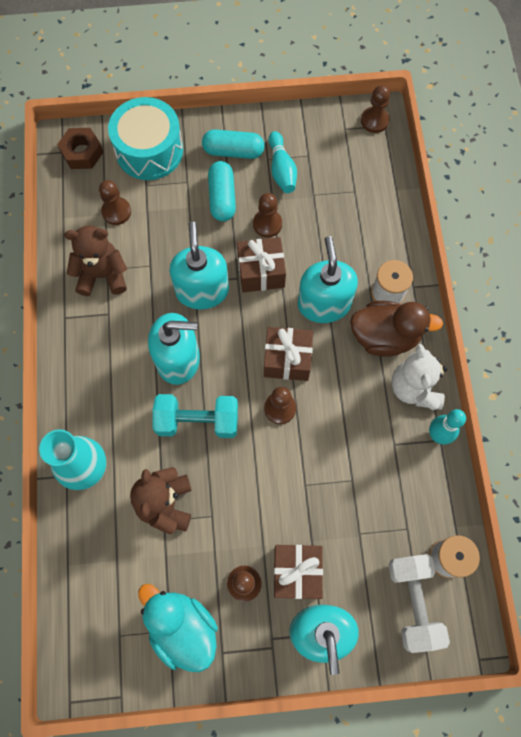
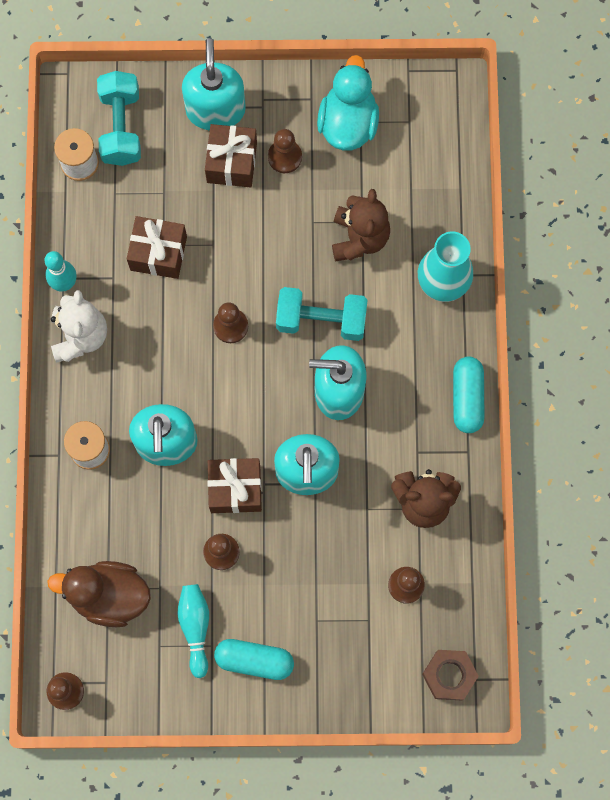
camera: 175 degrees left, 5 degrees up
turquoise drum [108,97,183,180] -> none
turquoise duck [138,584,218,672] -> turquoise duck turned 135 degrees counterclockwise [317,55,379,151]
turquoise capsule [208,161,236,221] -> turquoise capsule moved to [453,357,484,433]
brown gift [264,327,313,381] -> brown gift moved to [127,216,187,279]
brown duck [350,301,443,356] -> brown duck moved to [47,561,151,627]
white dumbbell [388,554,450,653] -> turquoise dumbbell [97,71,141,166]

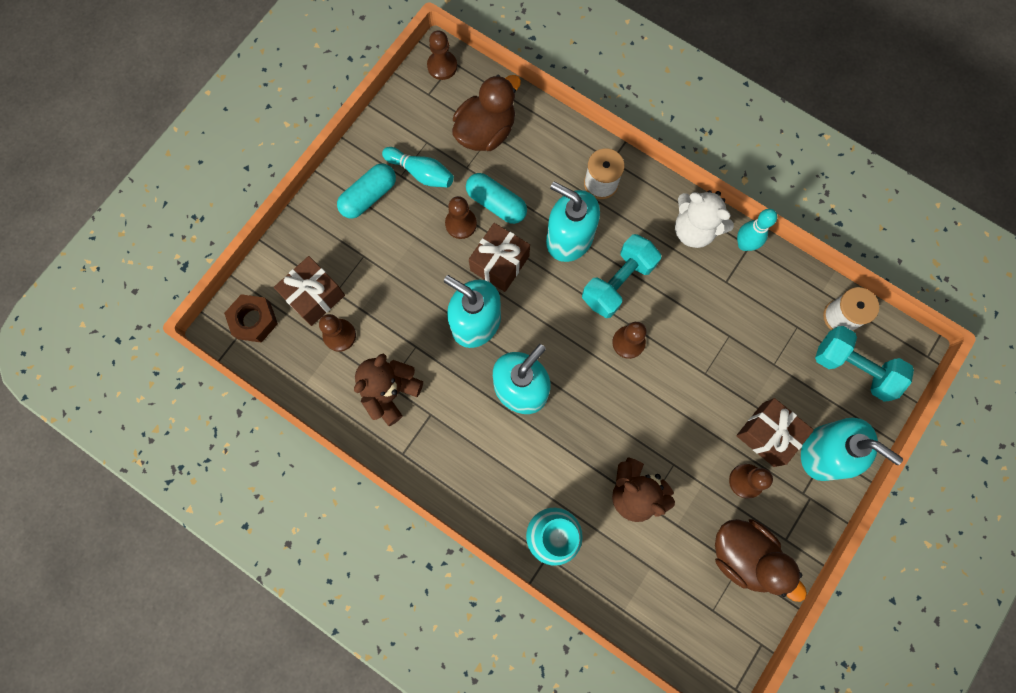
camera: 125 degrees right, 0 degrees up
brown gift [127,216,187,279] -> brown gift moved to [274,256,345,326]
turquoise dumbbell [276,287,367,341] -> turquoise dumbbell moved to [582,234,661,318]
turquoise duck [317,55,379,151] -> brown duck [715,519,807,602]
turquoise capsule [453,357,484,433] -> turquoise capsule moved to [466,173,527,224]

